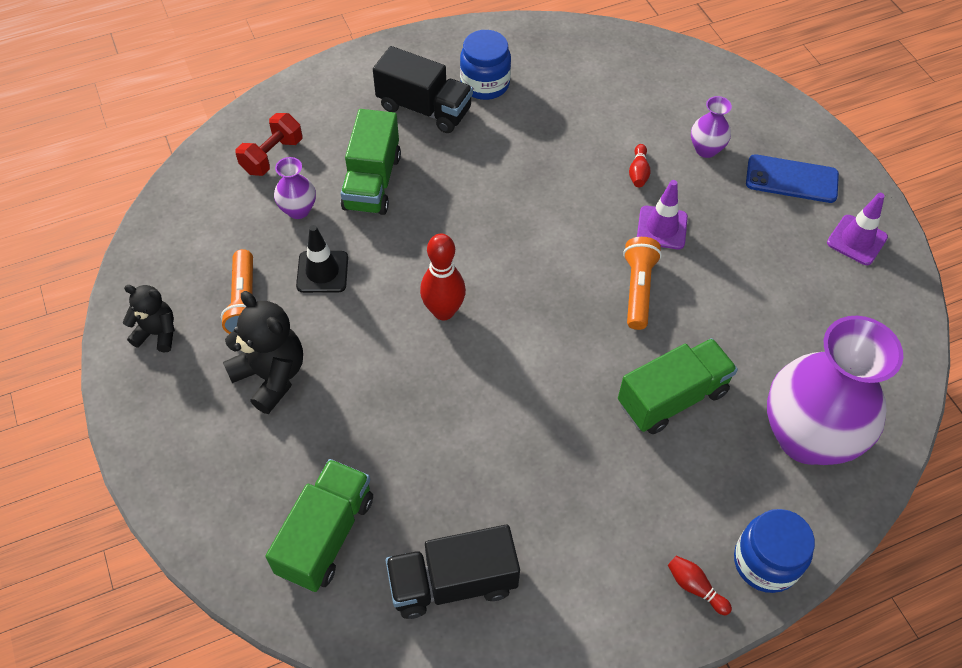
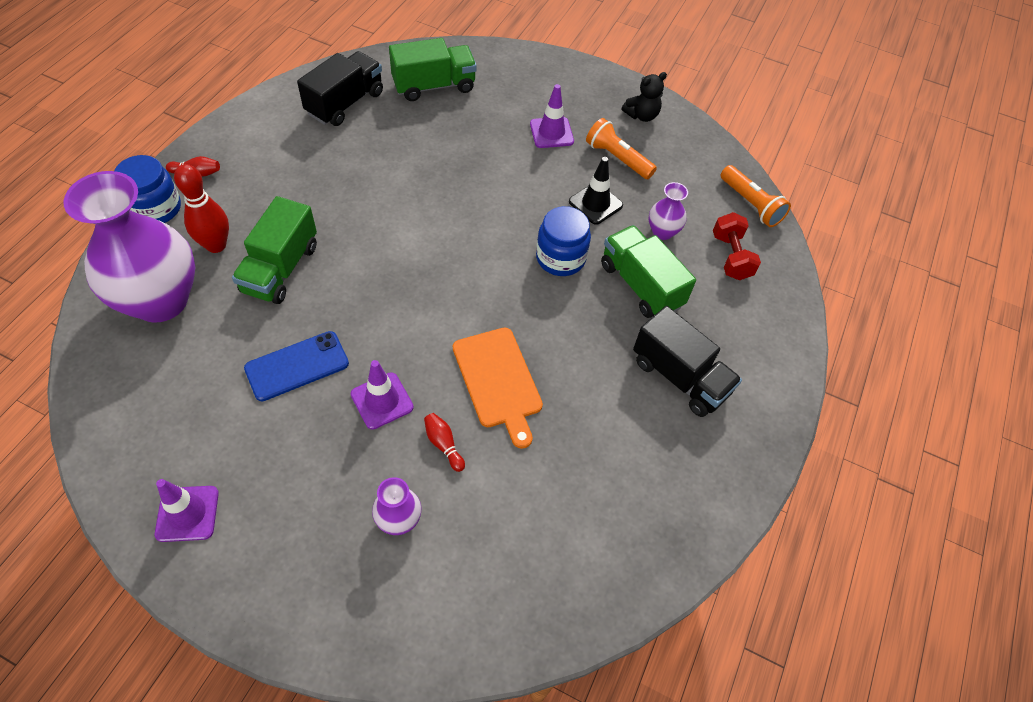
camera: 135 degrees right, 0 degrees up
black teddy bear [223,291,303,414] -> purple traffic cone [530,84,574,148]
green truck [265,459,373,592] -> green truck turned 90 degrees counterclockwise [389,38,477,101]
black truck [373,46,473,133] -> black truck turned 120 degrees counterclockwise [633,306,742,417]
red bowling pin [420,233,466,320] -> red bowling pin moved to [174,164,229,253]
blue jar [460,30,511,100] -> blue jar moved to [536,206,591,276]
orange flashlight [623,237,662,330] -> orange flashlight moved to [721,165,791,227]
blue phone [746,154,839,203] -> blue phone moved to [244,331,349,401]
none -> orange cutting board [453,328,543,449]

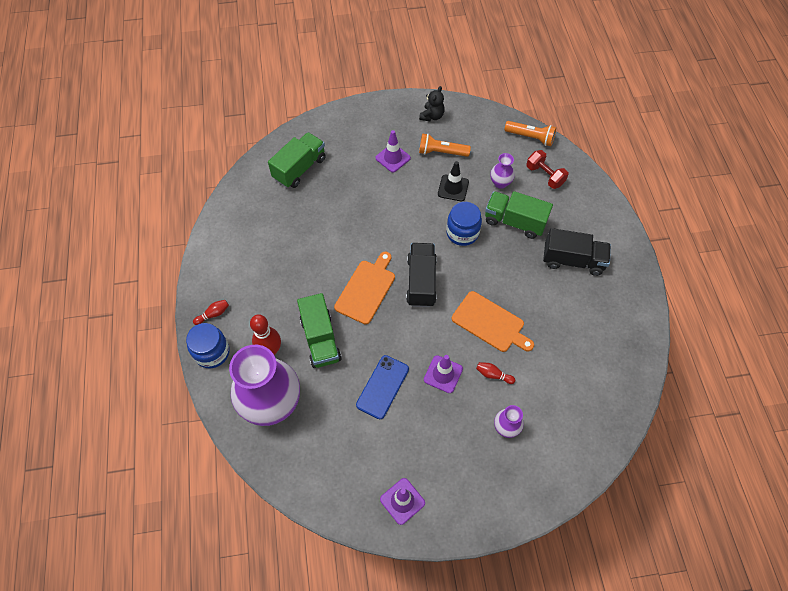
camera: 30 degrees left, 5 degrees up
black truck [297,51,383,126] -> black truck moved to [406,243,437,307]
none -> orange cutting board [334,251,395,325]

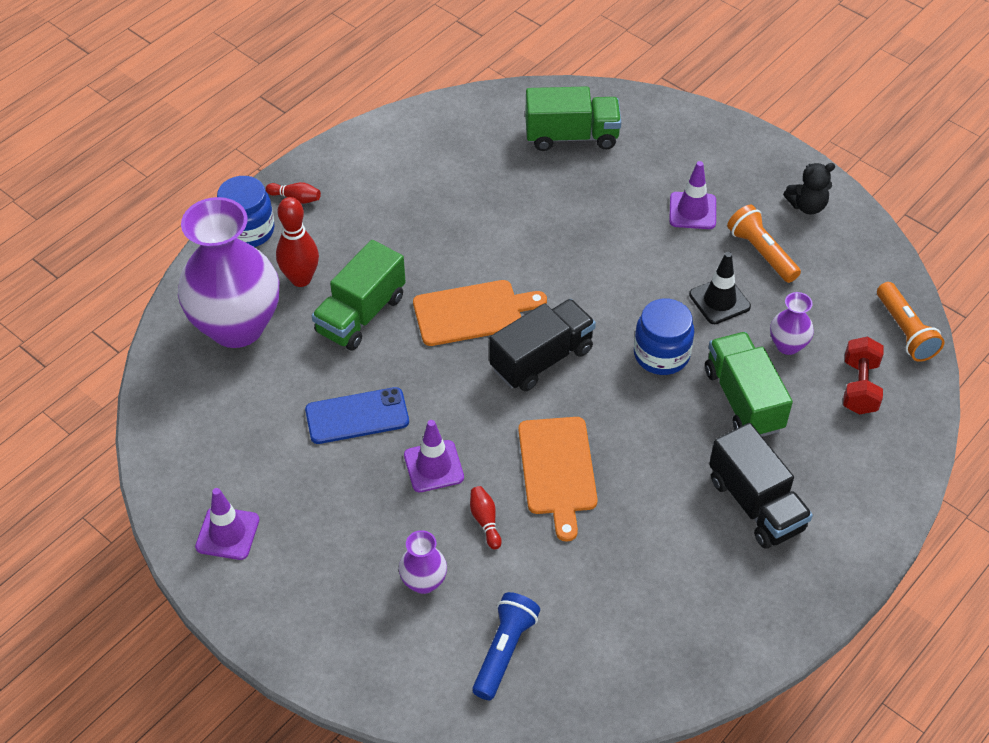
camera: 50 degrees right, 10 degrees down
none -> blue flashlight [472,592,540,700]

